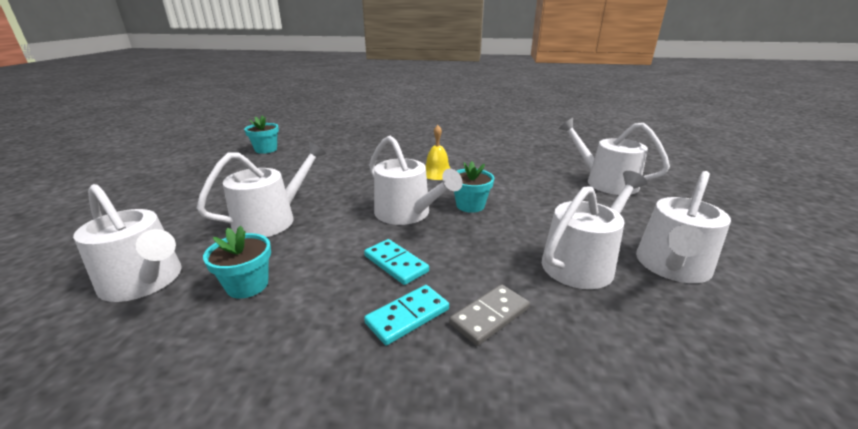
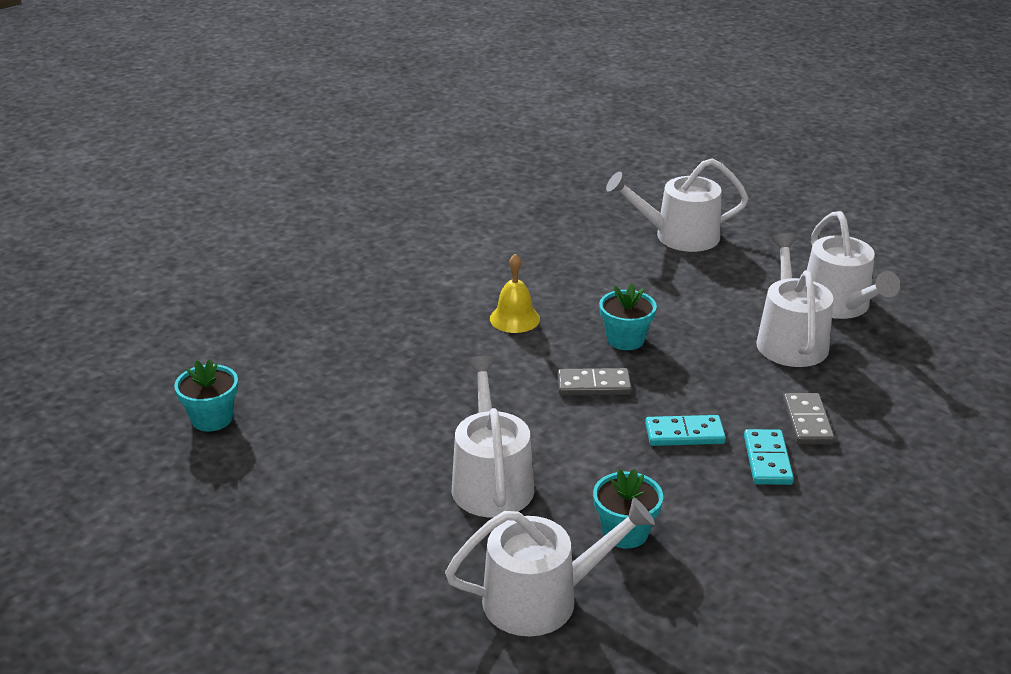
camera: 50 degrees left, 5 degrees up
white watering can [369,136,463,225] -> grey domino [557,368,632,396]

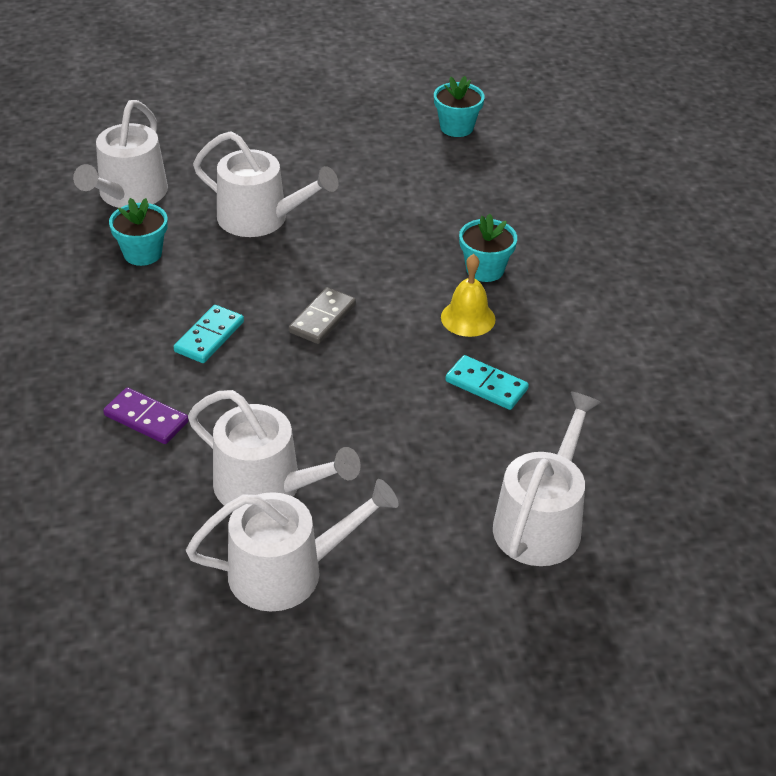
camera: 120 degrees right, 10 degrees up
turquoise flower pot [599,283,657,350] -> turquoise flower pot moved to [459,214,517,282]
turquoise domino [744,429,794,485] -> turquoise domino moved to [445,355,529,410]
grey domino [783,393,835,445] -> purple domino [103,387,189,444]
white watering can [807,211,900,319] -> white watering can turned 150 degrees clockwise [186,479,399,611]

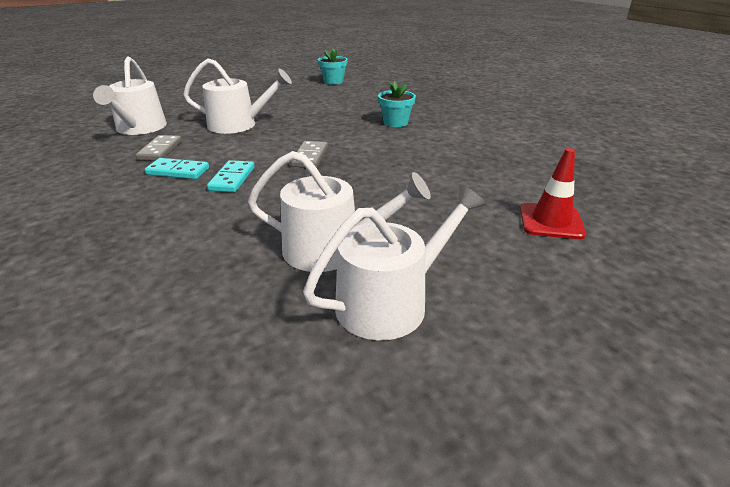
camera: 20 degrees left, 10 degrees down
purple domino [103,387,189,444] -> none
turquoise flower pot [109,198,168,266] -> grey domino [135,135,182,161]
yellow bell [441,254,496,337] -> none
turquoise domino [445,355,529,410] -> turquoise domino moved to [145,158,209,179]
white watering can [493,391,601,566] -> red traffic cone [520,148,586,239]

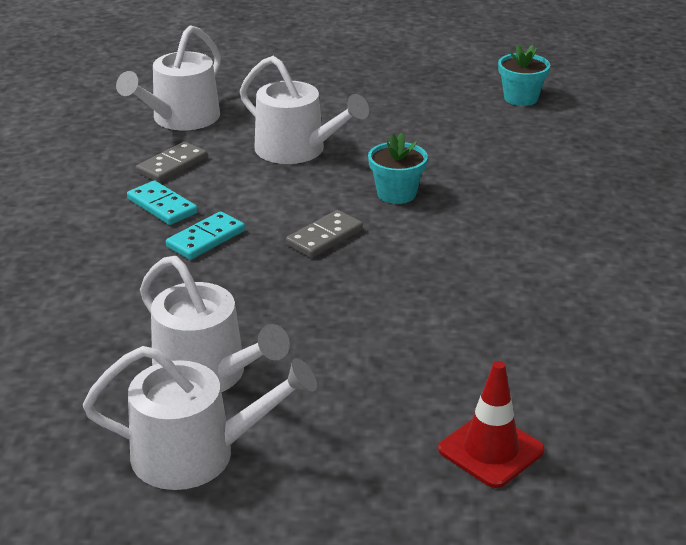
camera: 35 degrees right, 0 degrees up
turquoise flower pot [378,81,416,127] -> turquoise flower pot moved to [368,133,428,204]

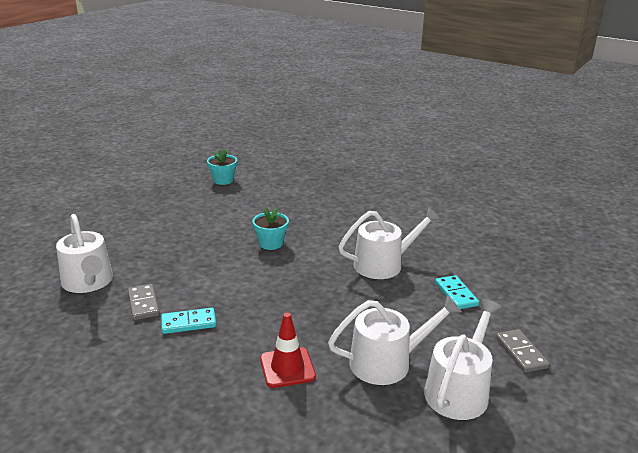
camera: 60 degrees left, 5 degrees down
turquoise domino [166,211,245,260] -> turquoise domino moved to [435,275,479,309]
white watering can [240,56,369,164] -> white watering can moved to [339,207,441,279]
grey domino [286,210,363,258] -> grey domino moved to [496,329,549,373]
red traffic cone [438,361,544,488] -> red traffic cone moved to [260,313,316,388]

